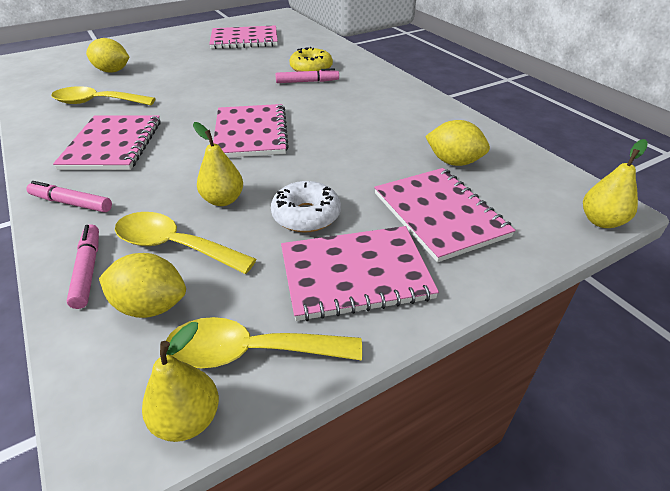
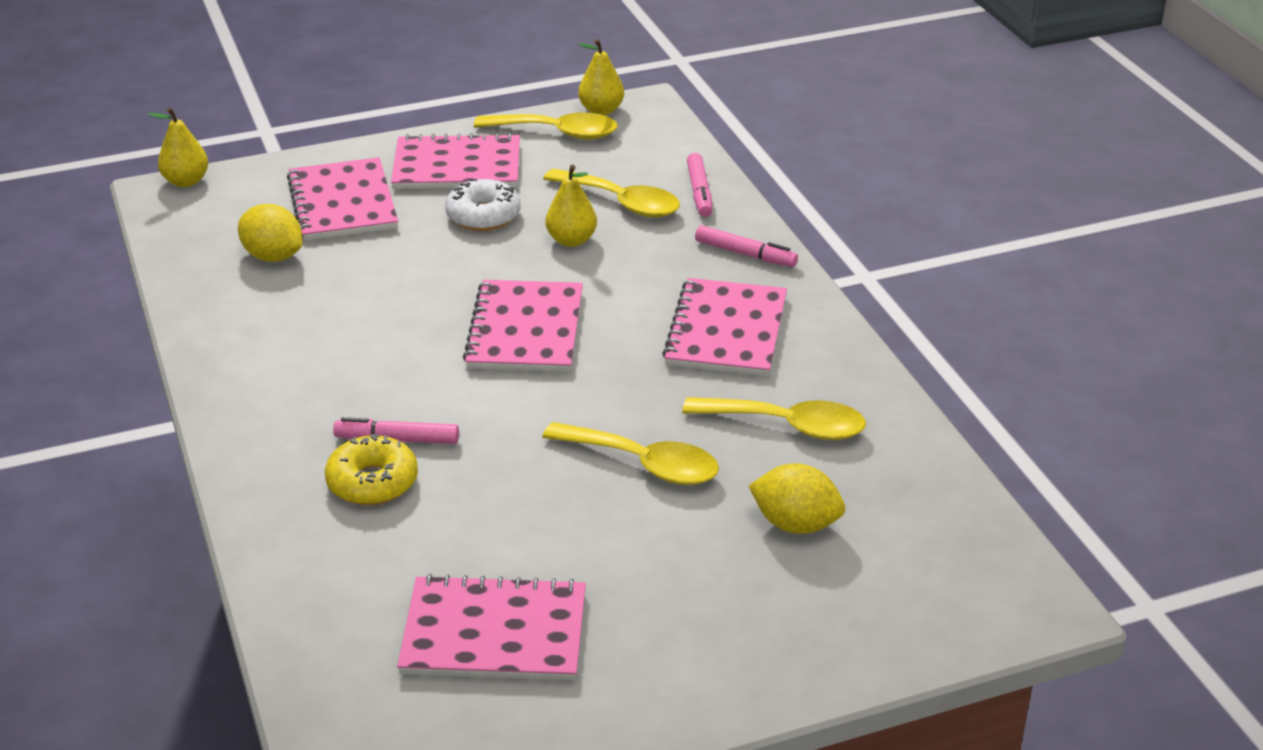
camera: 170 degrees left, 5 degrees down
yellow lemon [99,253,186,318] -> none
none -> yellow spoon [542,422,719,485]

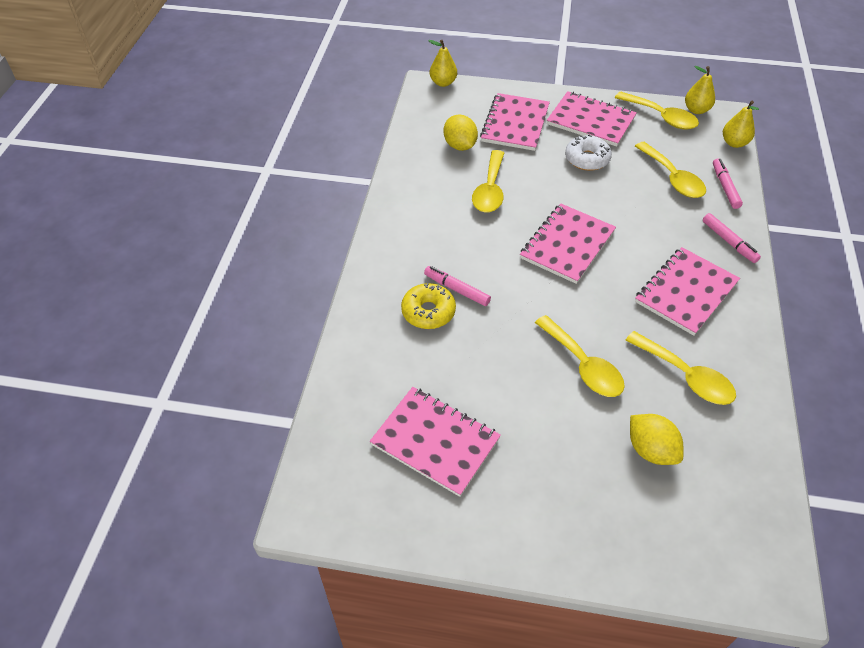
camera: 30 degrees right, 15 degrees up
yellow pear [546,165,597,247] -> yellow pear moved to [723,101,759,148]
pink marker [687,153,712,217] -> pink marker turned 150 degrees clockwise [713,159,743,209]
none -> yellow spoon [472,150,504,212]

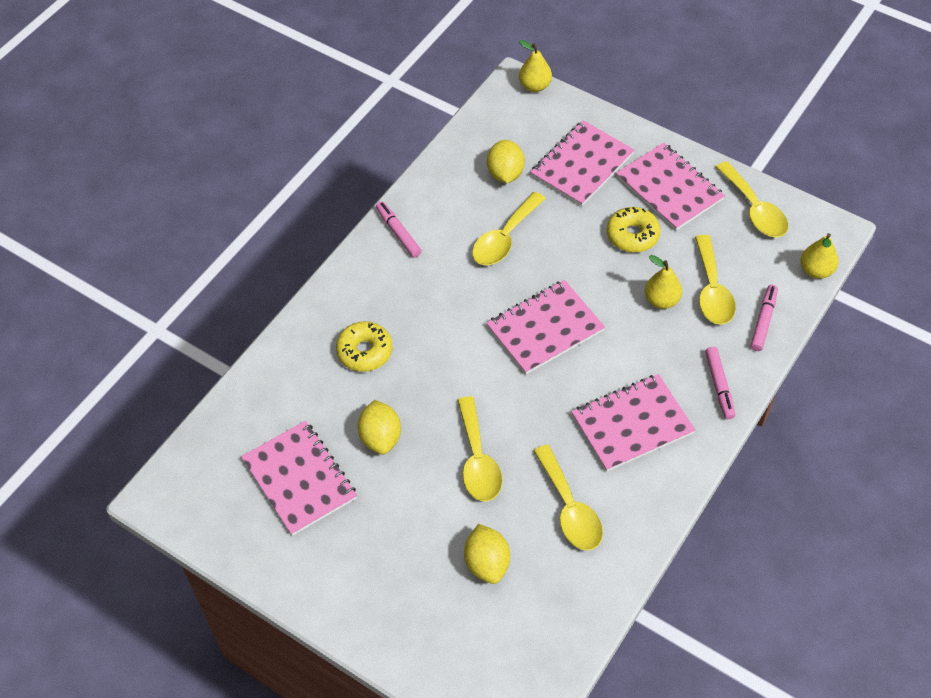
camera: 25 degrees right, 5 degrees up
pink marker [424,266,491,306] -> pink marker moved to [376,201,422,257]
white donut [565,135,612,171] -> yellow donut [607,207,661,253]
yellow pear [685,66,715,114] -> yellow pear moved to [645,255,682,309]
none -> yellow lemon [358,400,401,454]

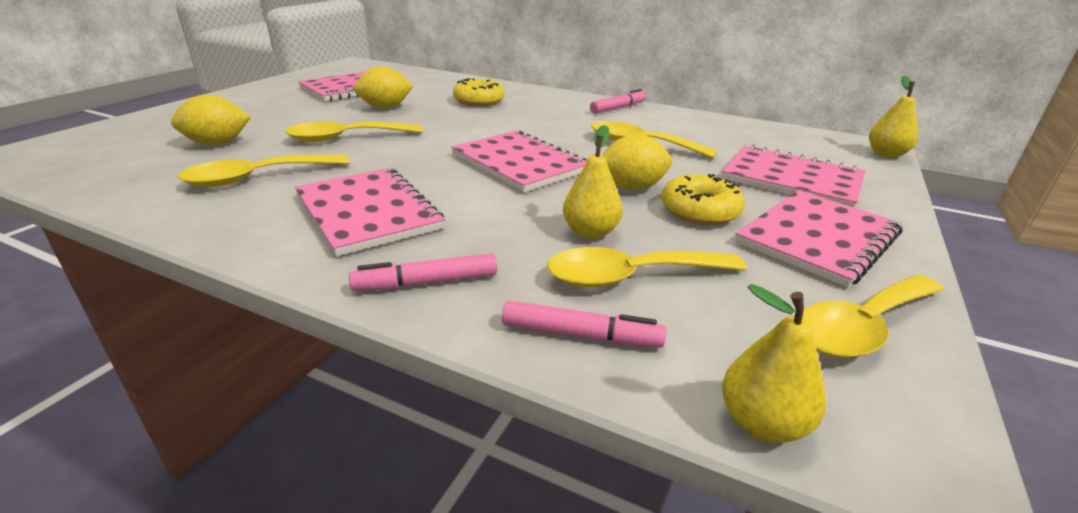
camera: 80 degrees right, 25 degrees down
yellow lemon [487,140,525,183] -> yellow lemon moved to [602,134,672,190]

